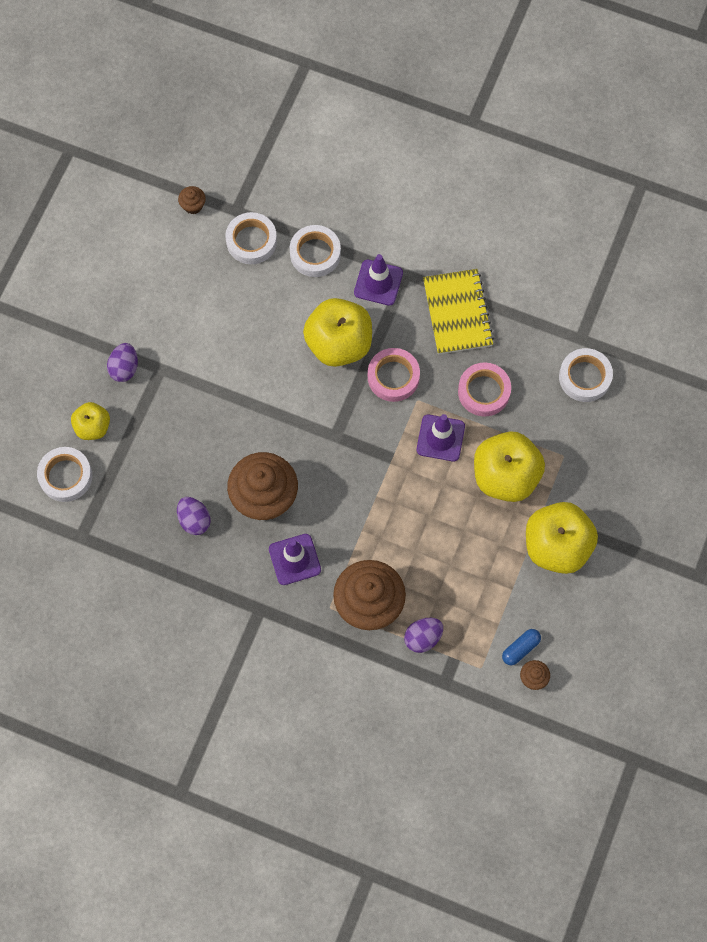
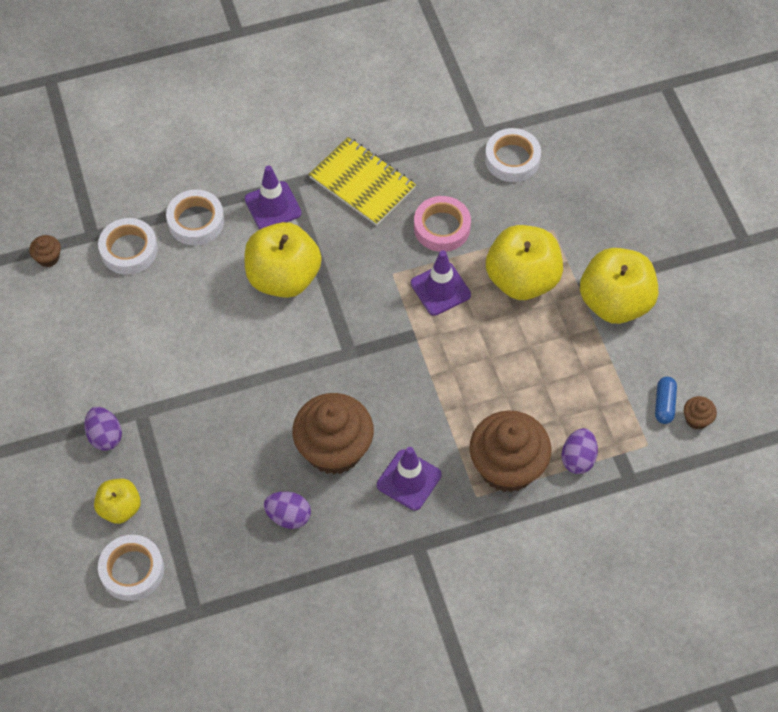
camera: 40 degrees left, 10 degrees down
pink tape [368,348,420,402] -> none

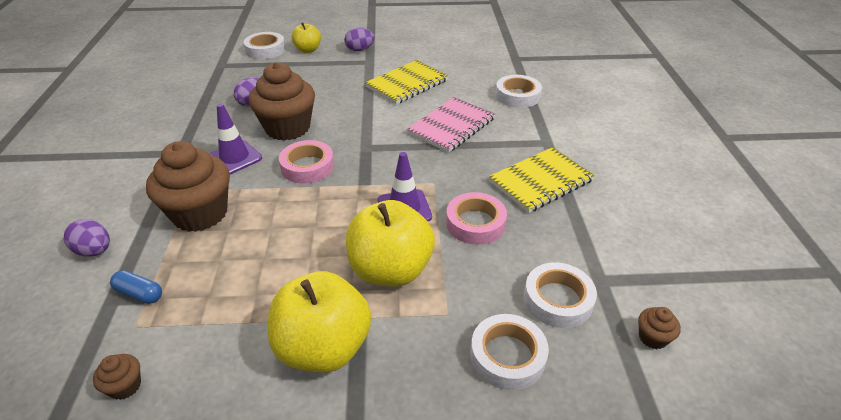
camera: 105 degrees right, 20 degrees down
brown cupcake [29,235,61,267] -> brown cupcake moved to [638,307,681,349]
white tape [98,218,158,275] -> white tape moved to [470,314,549,390]
purple traffic cone [245,165,301,229] -> none
yellow apple [245,222,322,298] -> pink notebook [407,97,495,153]
purple egg [562,428,598,474] -> purple egg moved to [64,219,110,257]
blue capsule [655,377,677,424] -> blue capsule moved to [110,270,162,304]
none -> pink tape [279,140,334,184]
none -> yellow notebook [365,60,448,104]

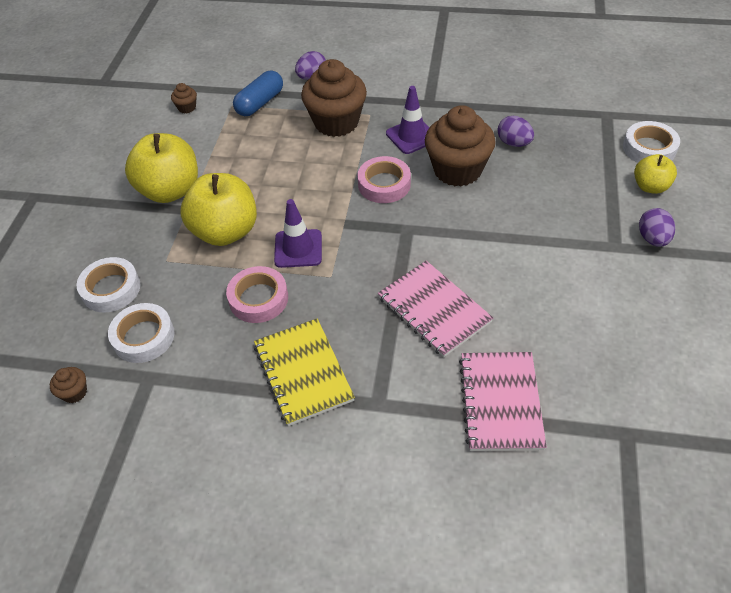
camera: 105 degrees right, 10 degrees up
blue capsule [110,270,162,304] -> blue capsule [233,71,283,116], size x1.59
yellow notebook [365,60,448,104] -> none
white tape [496,75,542,108] -> pink notebook [459,352,547,451]

